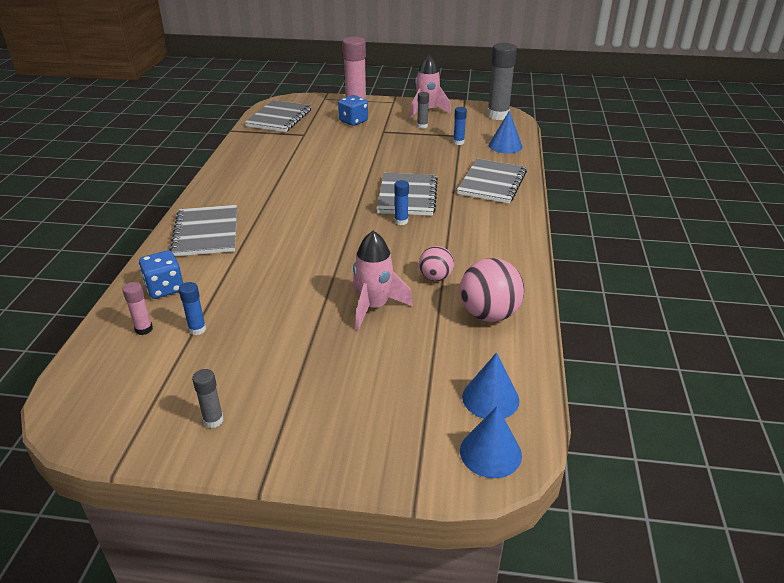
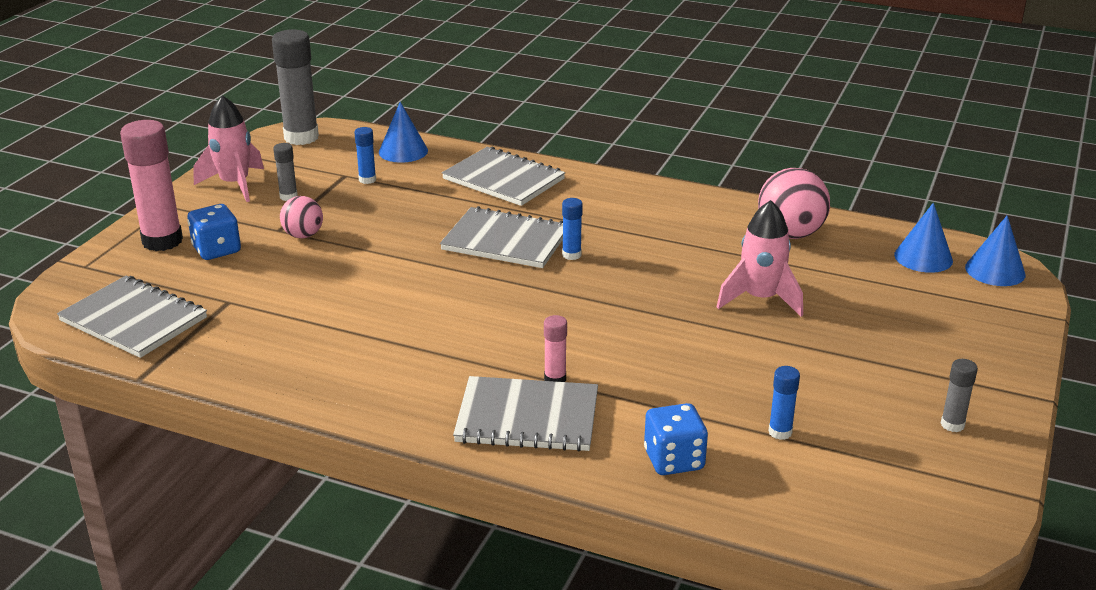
camera: 75 degrees left, 5 degrees down
pink glue stick [123,282,153,335] -> pink glue stick moved to [544,315,567,382]
pink ball [419,246,454,281] -> pink ball moved to [280,196,323,238]

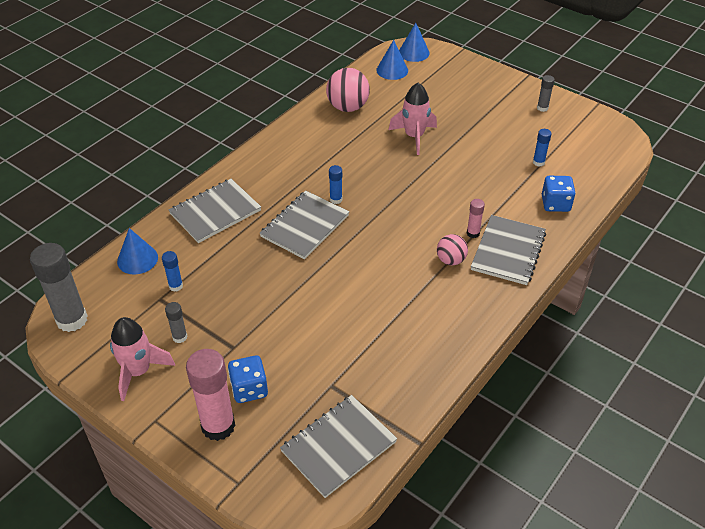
camera: 75 degrees left, 15 degrees up
pink ball [280,196,323,238] -> pink ball moved to [437,234,468,265]

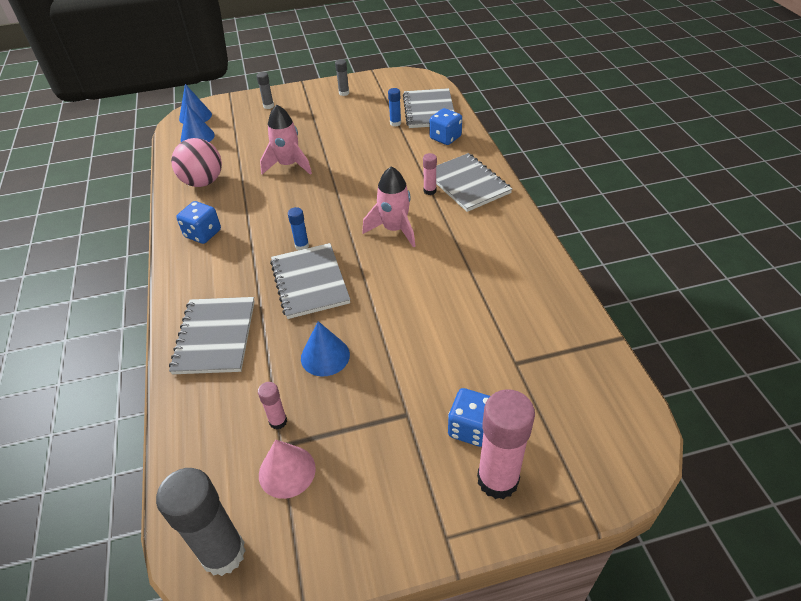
camera: 50 degrees left, 0 degrees up
pink rocket [110,317,175,401] -> pink rocket moved to [362,166,416,248]
blue cone [117,228,158,274] -> blue cone moved to [301,321,350,377]
blue glue stick [162,251,183,292] -> pink glue stick [258,382,287,429]
grey glue stick [165,302,187,343] -> grey glue stick moved to [256,72,274,109]
grey notebook [280,395,397,498] -> grey notebook moved to [403,88,454,128]
pink ball [437,234,468,265] -> none
none -> blue dice [176,201,221,244]
none -> pink cone [259,440,316,499]

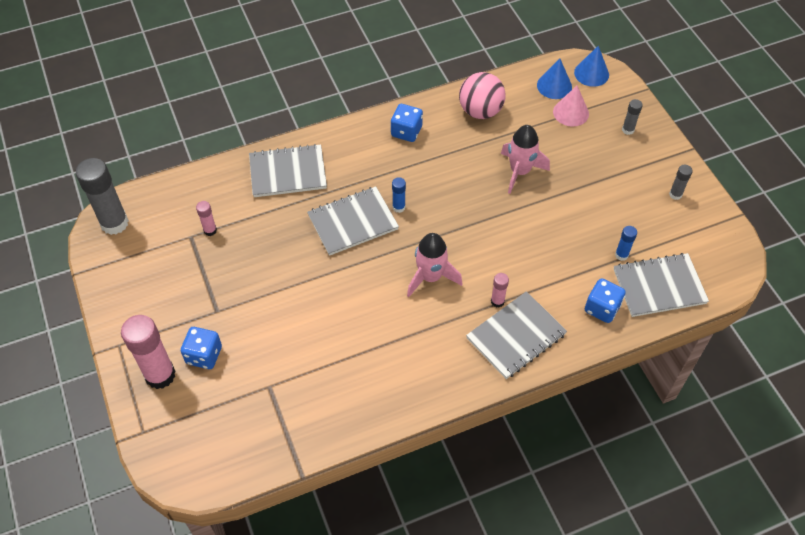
camera: 80 degrees right, 10 degrees up
pink cone [259,440,316,499] -> pink cone moved to [553,86,589,127]
blue cone [301,321,350,377] -> none

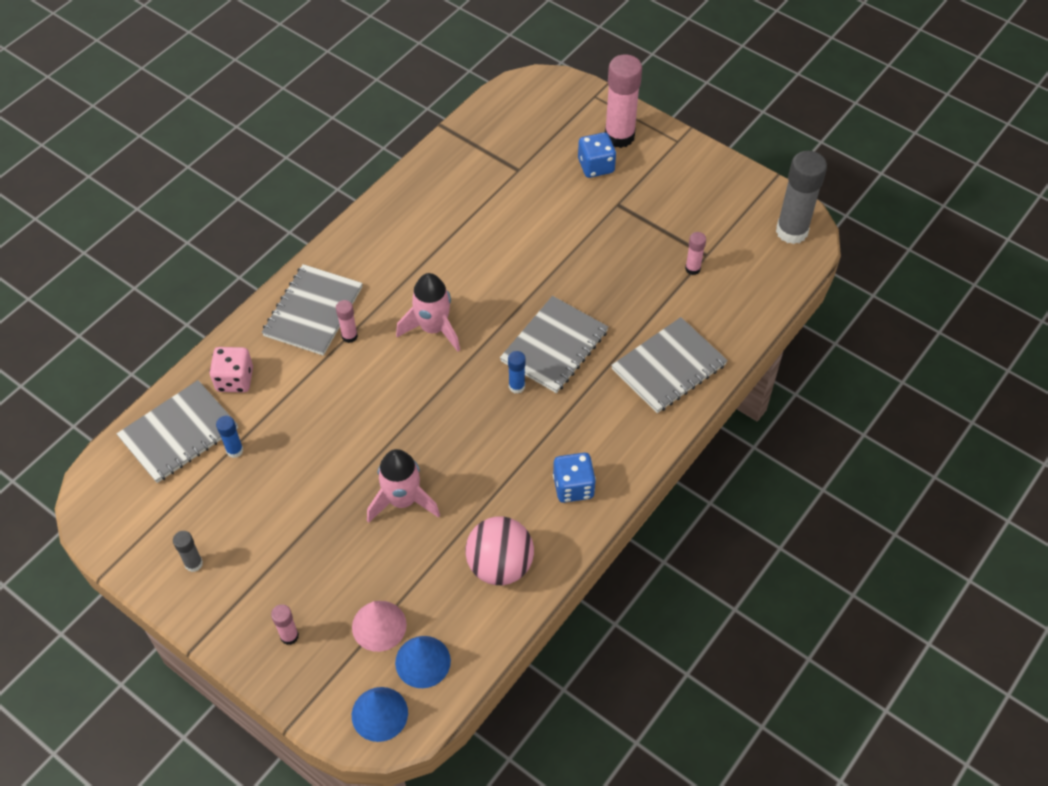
camera: 150 degrees right, 0 degrees up
blue dice [585,278,626,323] -> pink dice [210,347,253,393]
grey glue stick [622,99,643,135] -> pink glue stick [271,604,299,645]

